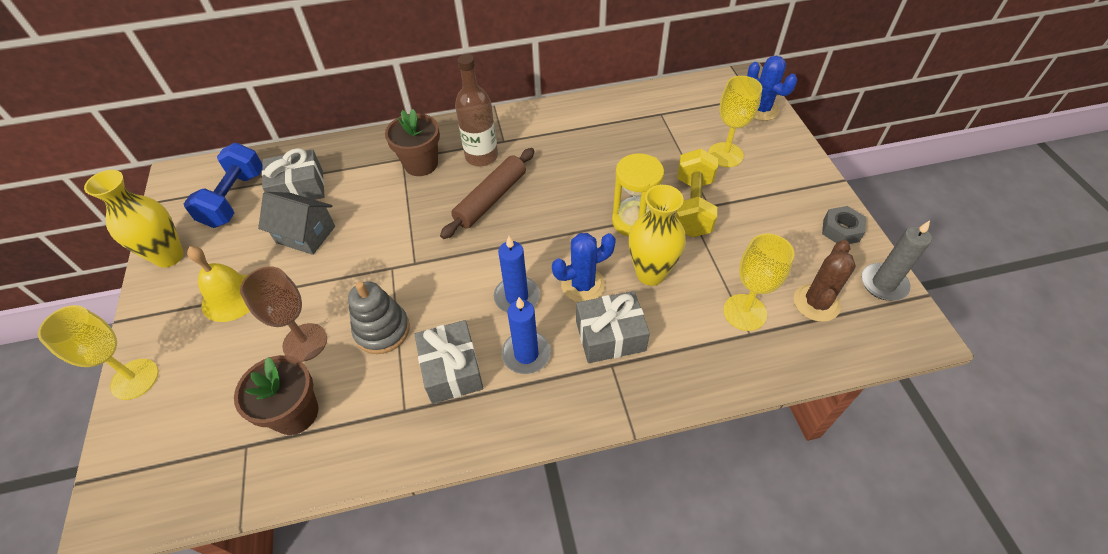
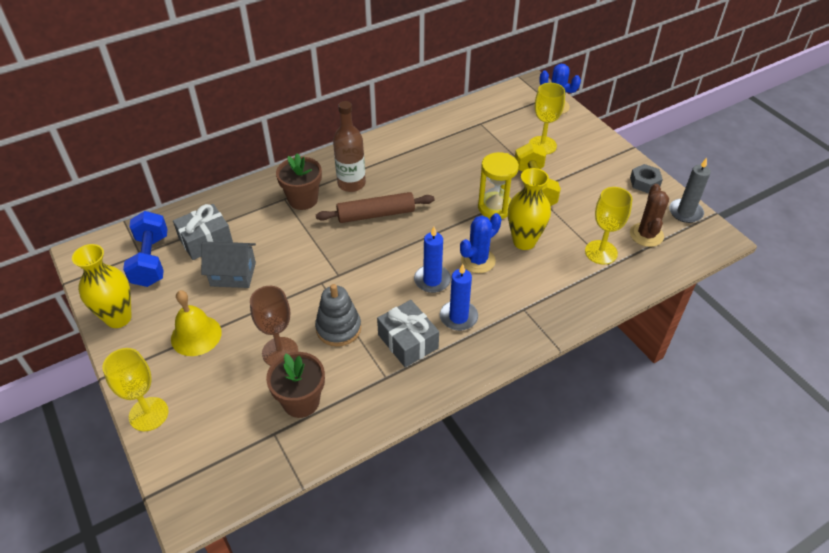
camera: 20 degrees left, 5 degrees down
brown rolling pin [440,148,534,239] -> brown rolling pin turned 60 degrees clockwise [316,192,435,223]
grey gift [576,291,650,363] -> none

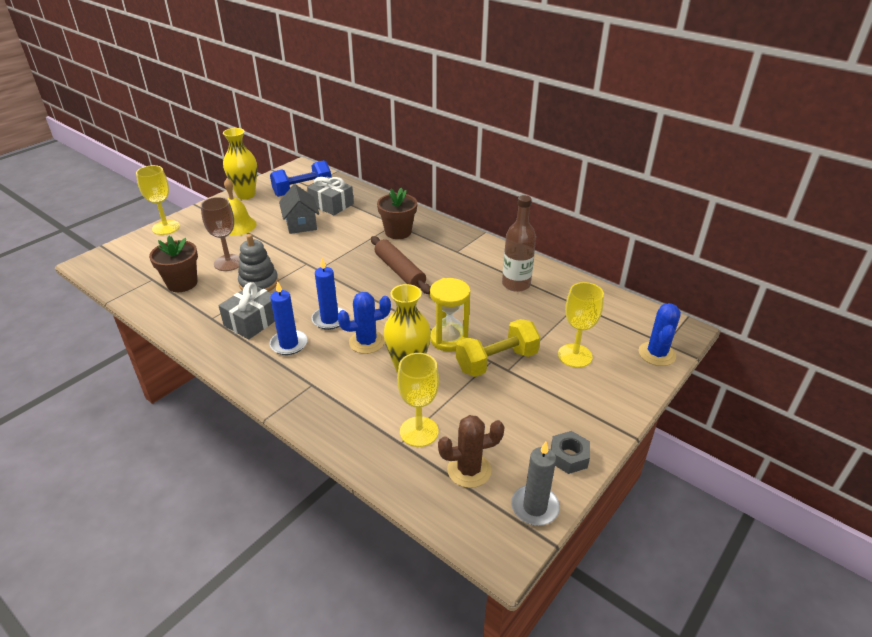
camera: 70 degrees right, 10 degrees down
brown bottle [333,101,366,192] -> brown bottle moved to [502,195,536,292]
blue cactus [460,213,502,273] -> blue cactus turned 45 degrees counterclockwise [337,292,391,354]

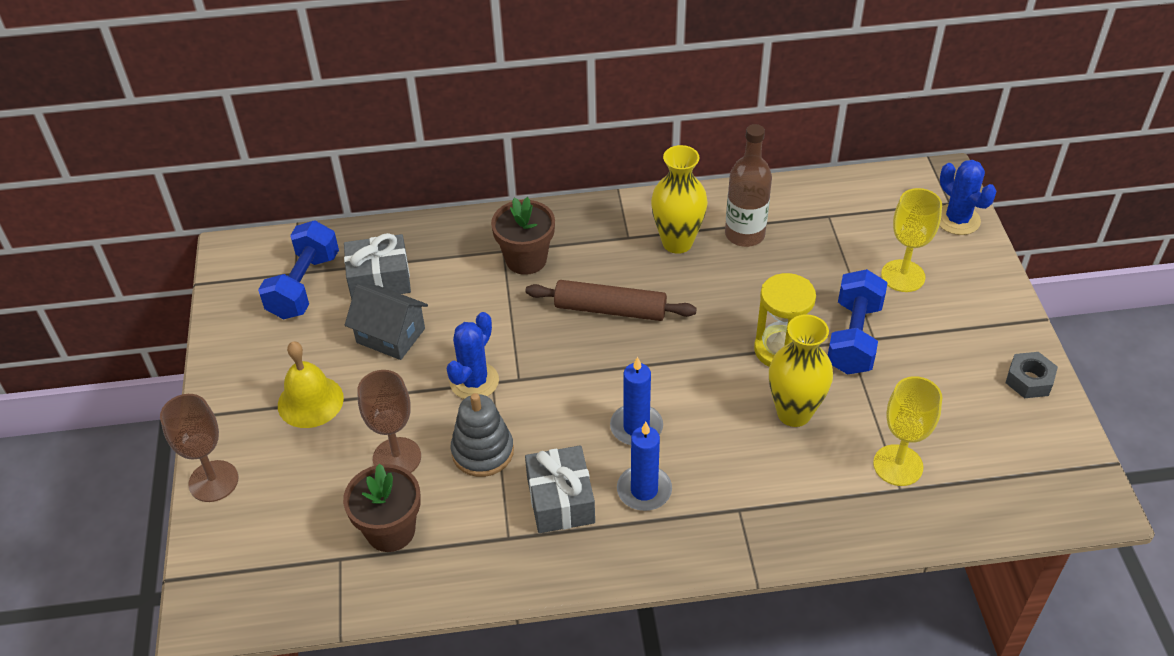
camera: 45 degrees left, 10 degrees up
yellow goblet [136,165,180,235] -> brown goblet [160,394,238,502]
yellow vase [223,128,257,199] -> yellow vase moved to [651,145,708,254]
blue cactus [337,292,391,354] -> blue cactus moved to [446,312,499,399]
brown cactus [438,415,505,488] -> none
yellow dumbbell [456,319,541,377] -> blue dumbbell [827,269,888,375]
grey candle [511,442,560,526] -> none

